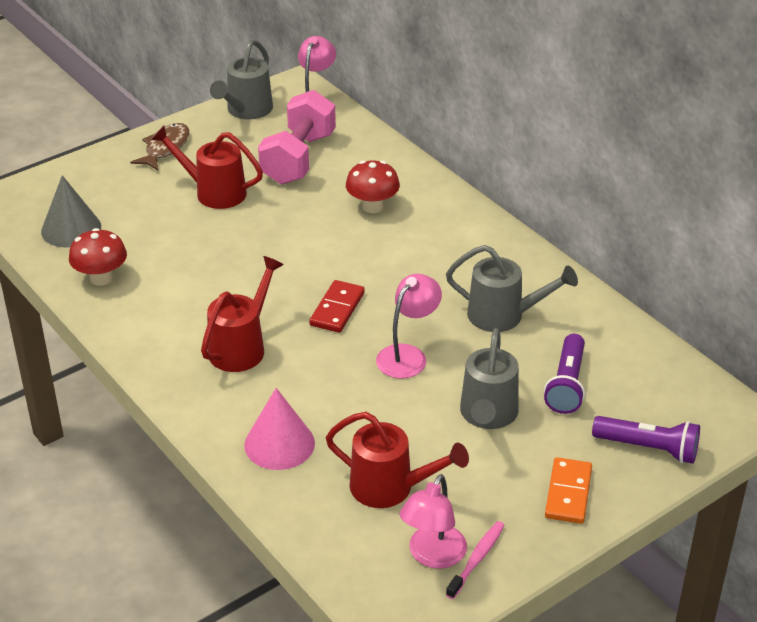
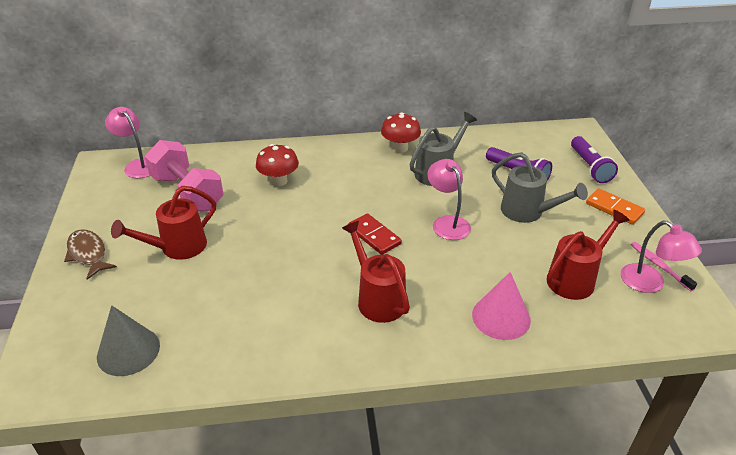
camera: 60 degrees left, 0 degrees up
red mushroom [69,228,127,286] -> red mushroom moved to [381,112,421,153]
grey watering can [210,39,273,120] -> none
purple flashlight [592,416,700,464] -> purple flashlight turned 120 degrees clockwise [571,136,618,183]

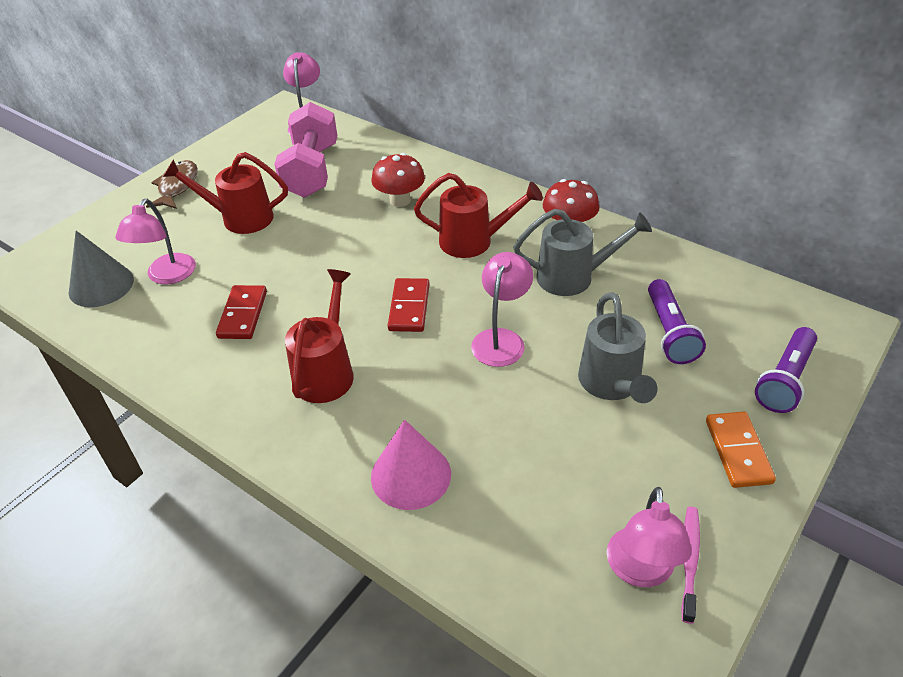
camera: 45 degrees right, 5 degrees up
red watering can [547,210,630,300] -> red watering can moved to [414,173,543,258]
none -> pink lamp [116,199,196,284]
none -> red domino [216,285,267,339]

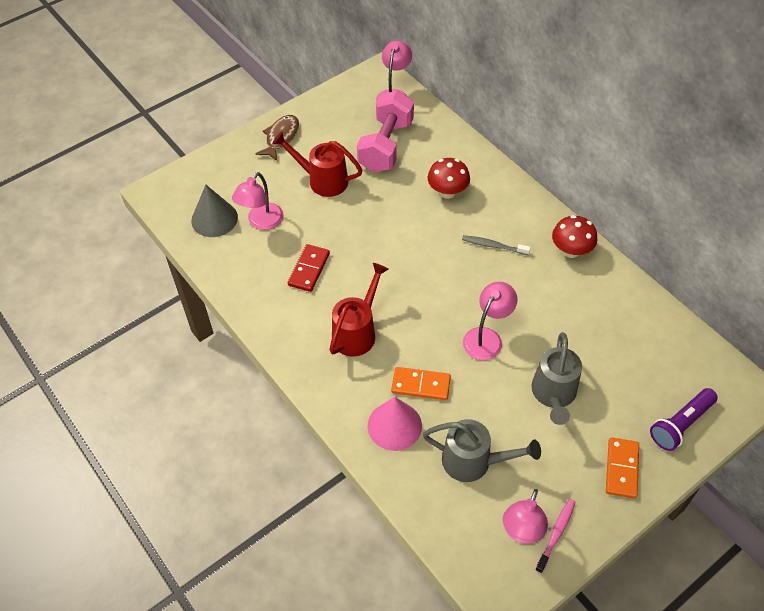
camera: 15 degrees right, 10 degrees up
red domino [388,278,430,332] -> none
red watering can [414,173,543,258] -> grey toothbrush [462,235,531,255]
grey watering can [513,209,652,296] -> grey watering can moved to [423,419,541,482]
purple flashlight [648,279,706,364] -> none
none -> orange domino [391,367,451,400]

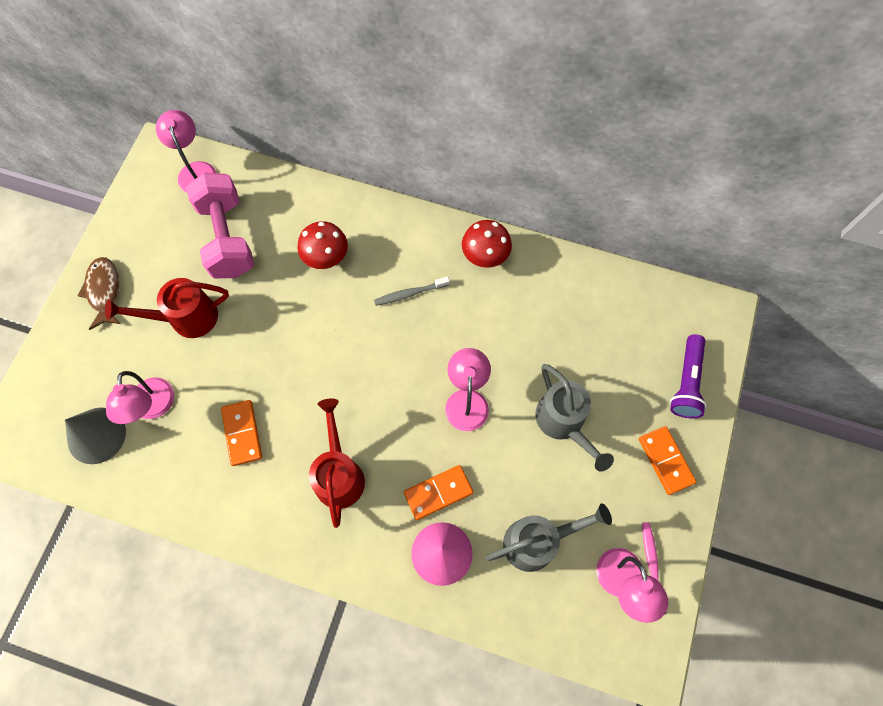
camera: 35 degrees left, 15 degrees up
red domino [288,244,330,292] -> orange domino [221,400,262,466]

